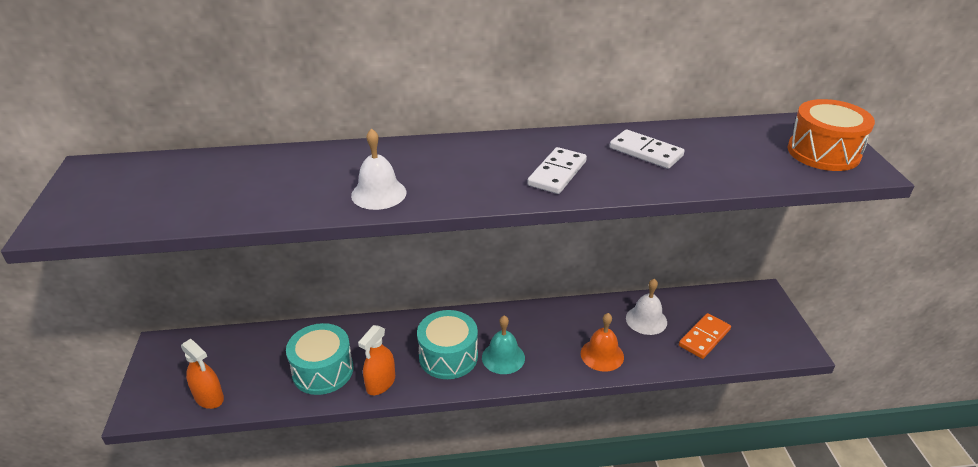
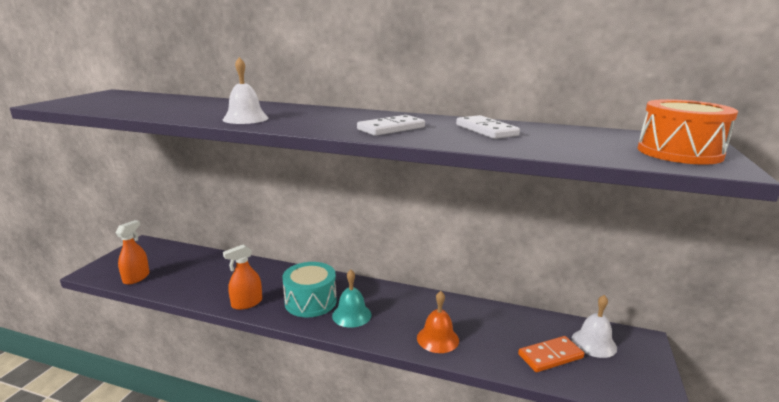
camera: 25 degrees right, 15 degrees down
orange spray bottle [181,339,224,409] -> orange spray bottle turned 135 degrees counterclockwise [116,220,149,285]
turquoise drum [286,323,353,395] -> none
white bell [626,279,667,335] -> white bell moved to [571,295,617,358]

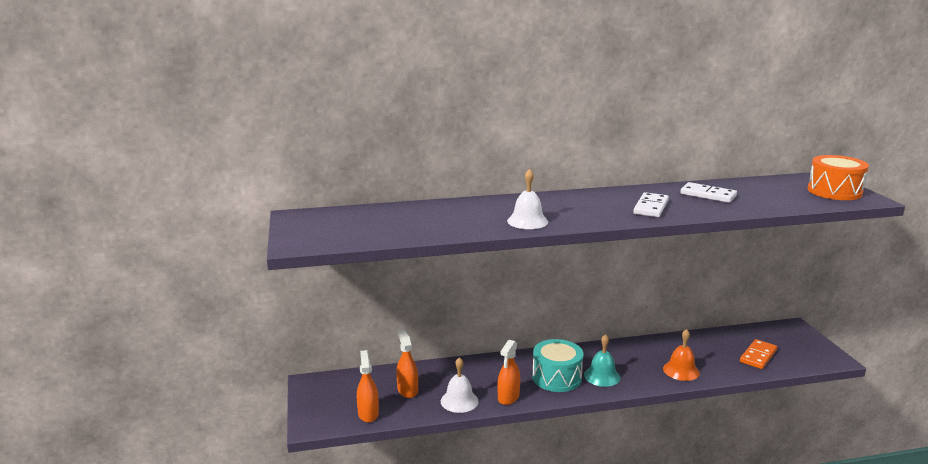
camera: 30 degrees left, 0 degrees up
white bell [571,295,617,358] -> white bell moved to [441,357,479,413]
none -> orange spray bottle [396,330,418,398]

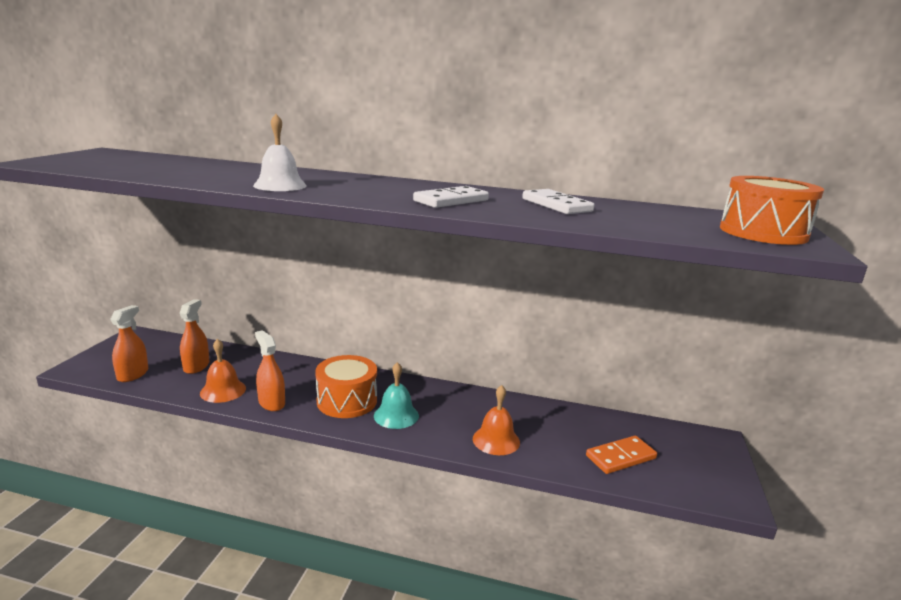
camera: 25 degrees right, 0 degrees up
white bell [441,357,479,413] -> orange bell [200,339,246,403]
orange spray bottle [498,340,520,405] -> orange spray bottle turned 90 degrees clockwise [255,330,285,411]
turquoise drum [532,339,584,392] -> orange drum [315,355,377,418]

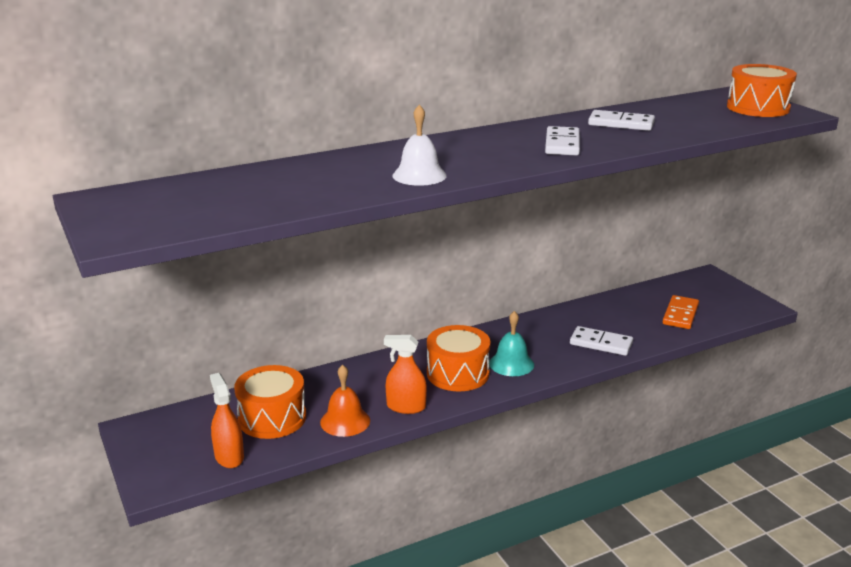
camera: 40 degrees left, 5 degrees up
orange spray bottle [180,299,209,374] -> orange drum [234,365,306,439]
orange bell [473,385,520,455] -> white domino [570,326,633,356]

